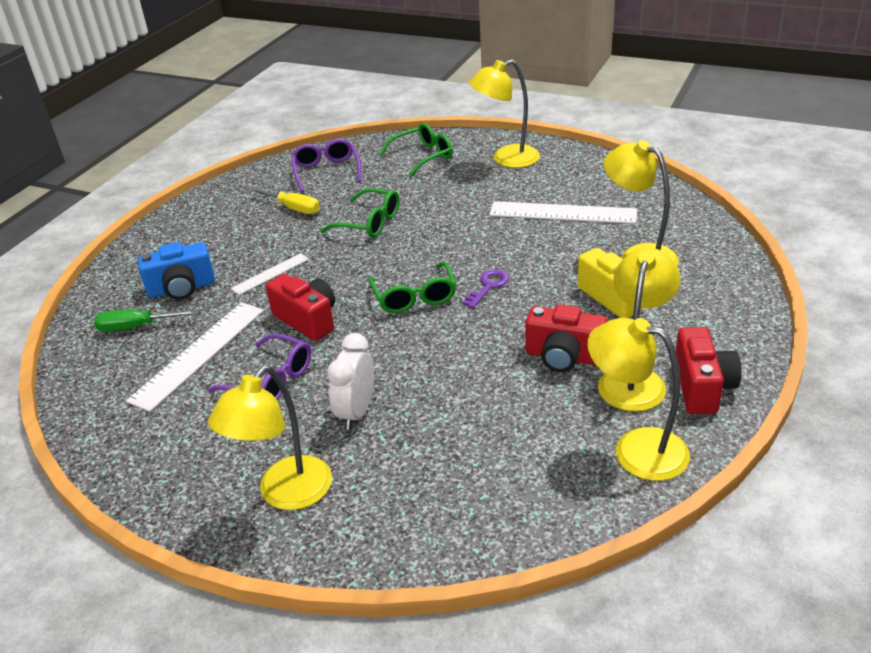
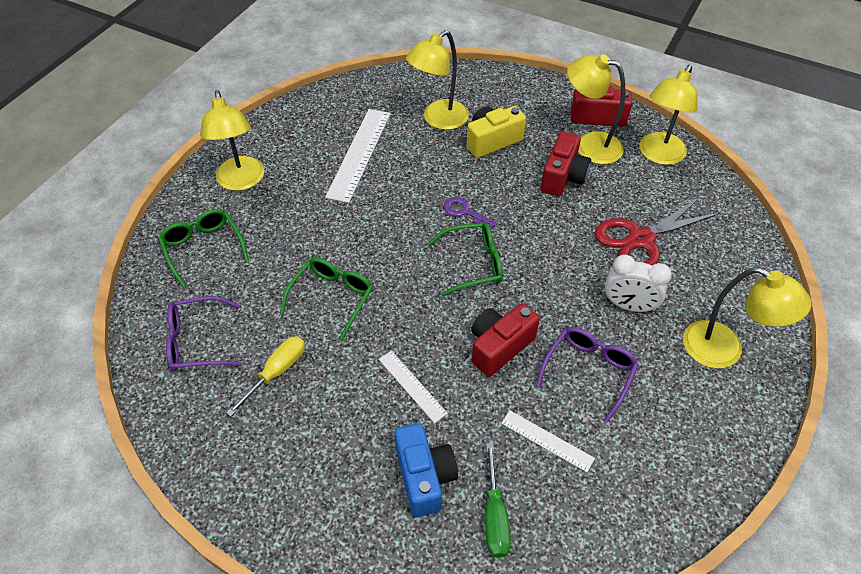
camera: 90 degrees left, 15 degrees up
white ruler [126,302,264,412] -> white ruler [501,410,595,472], size x0.55
none -> red scissors [595,196,720,265]

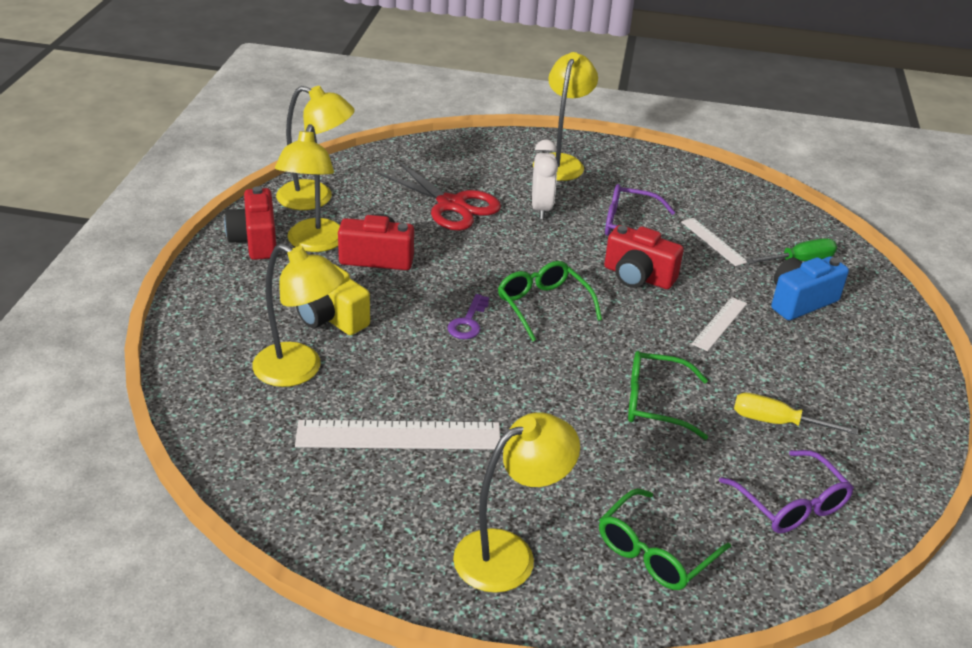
camera: 110 degrees left, 15 degrees down
white ruler [501,410,595,472] -> white ruler turned 45 degrees counterclockwise [681,218,748,266]

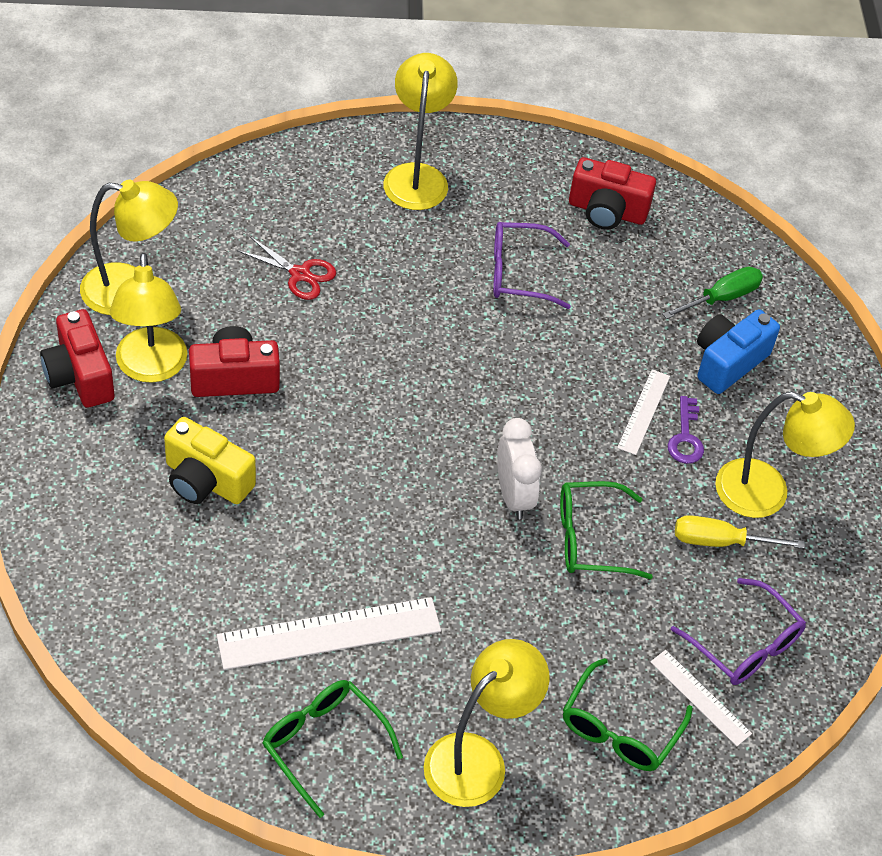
camera: 15 degrees left, 15 degrees up
yellow lamp [252,244,344,387] -> yellow lamp moved to [715,392,855,518]
red scissors [375,160,501,231] -> red scissors [237,236,336,300], size x0.58
purple key [448,294,489,339] -> purple key moved to [668,396,704,464]
green glasses [498,261,602,341] -> green glasses moved to [262,680,403,818]
white clock [532,139,558,219] -> white clock moved to [497,418,542,519]
red camera [604,225,684,289] -> red camera moved to [569,157,656,229]
white ruler [681,218,748,266] -> white ruler moved to [650,650,752,746]

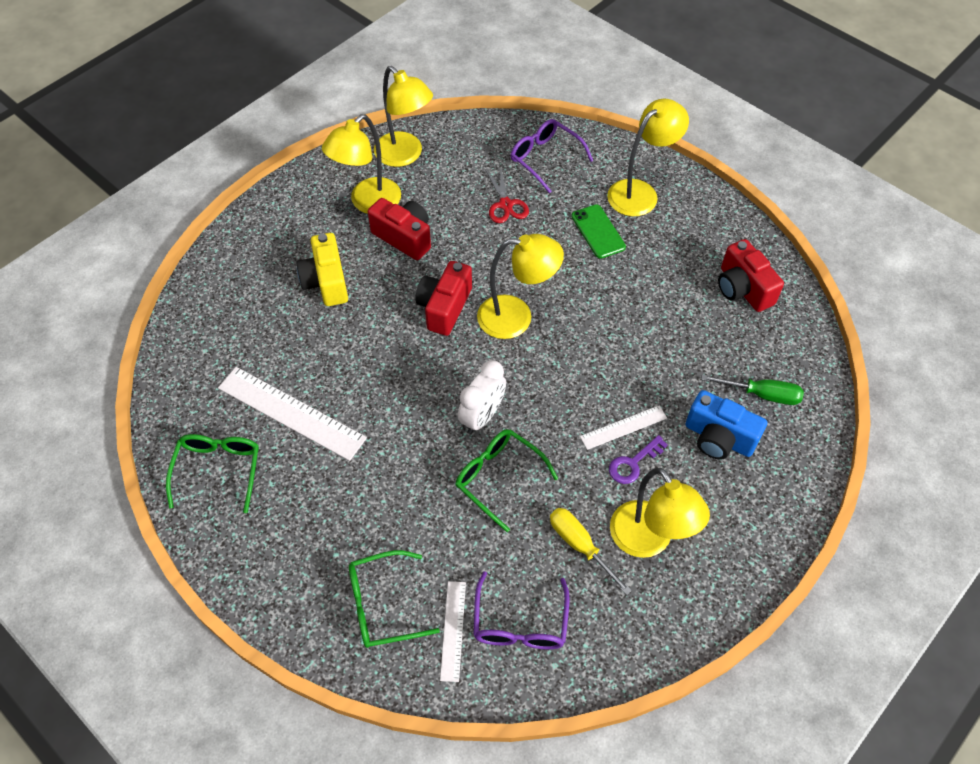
camera: 50 degrees right, 5 degrees up
red camera [40,309,115,408] -> red camera moved to [415,261,472,336]
yellow lamp [424,639,550,807] -> yellow lamp moved to [477,234,564,339]
purple glasses [493,222,571,309] -> purple glasses moved to [511,119,593,193]
blue camera [697,309,780,394] -> blue camera turned 150 degrees counterclockwise [686,390,767,460]
none -> green phone [571,204,626,259]

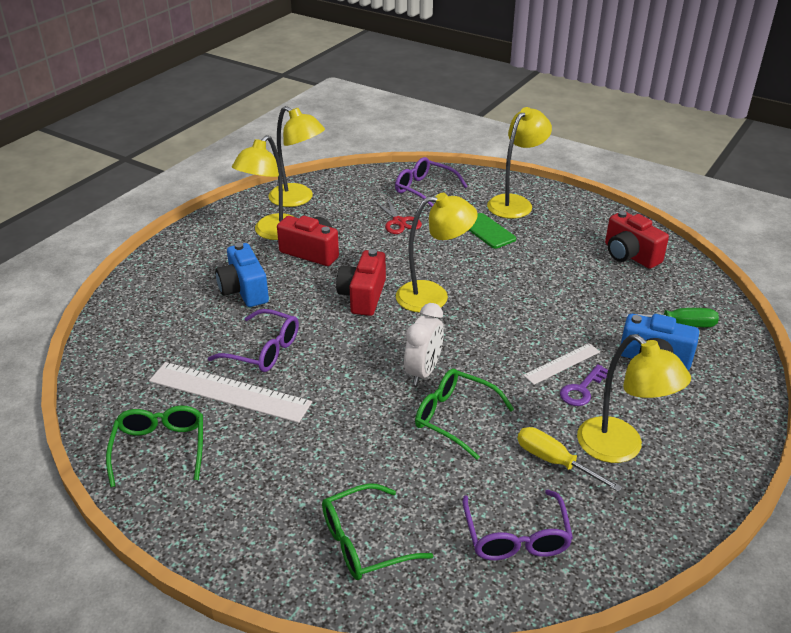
camera: 10 degrees left, 20 degrees down
yellow camera [296,233,348,306] -> blue camera [215,243,269,307]
white ruler [440,581,466,682] -> none
none -> purple glasses [208,309,299,372]

